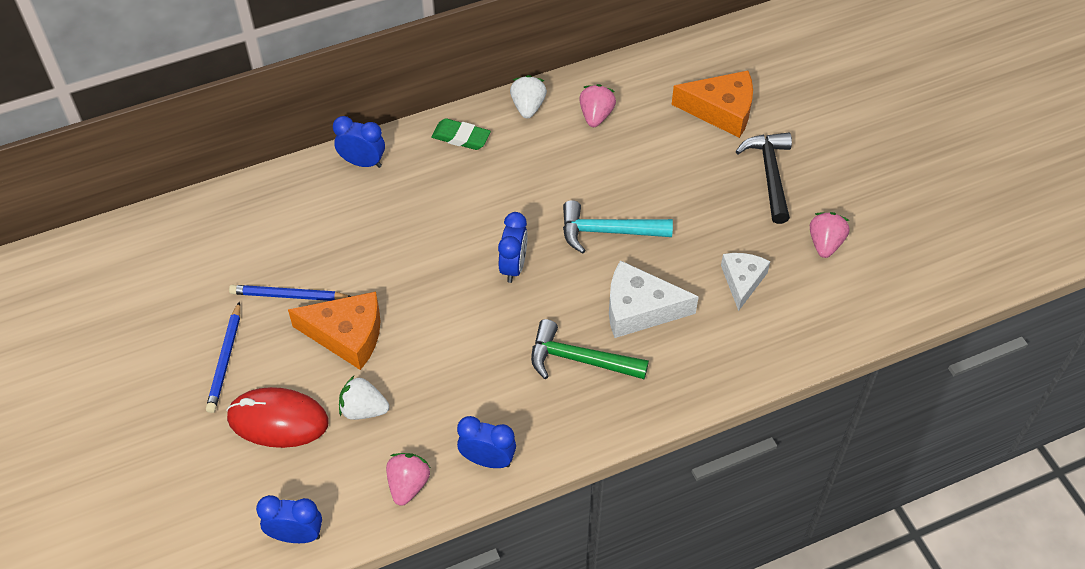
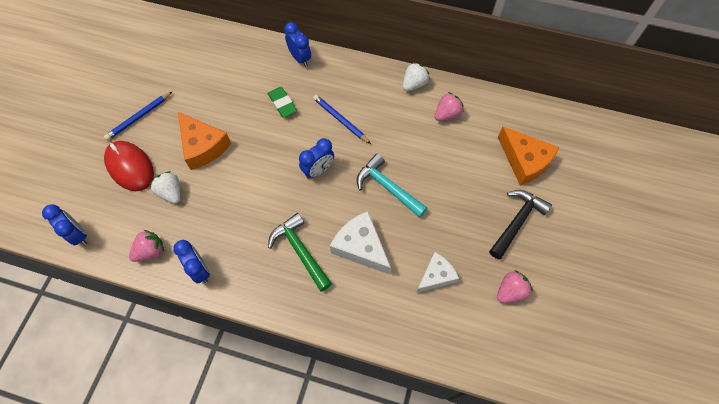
camera: 40 degrees right, 10 degrees up
blue pencil [229,285,351,301] -> blue pencil moved to [313,95,371,144]
green eraser [431,118,491,150] -> green eraser moved to [267,87,297,118]

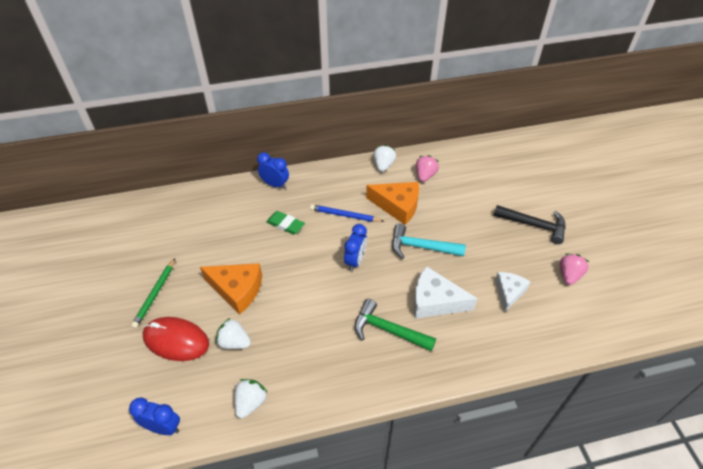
camera: 30 degrees left, 15 degrees down
blue pencil [104,92,172,141] -> green pencil [131,258,175,329]
pink strawberry [129,230,164,262] -> white strawberry [235,379,268,418]
blue clock [173,240,210,284] -> none
black hammer [489,190,552,259] -> black hammer turned 105 degrees clockwise [494,205,566,244]
orange cheese [498,127,560,186] -> orange cheese moved to [366,182,419,225]

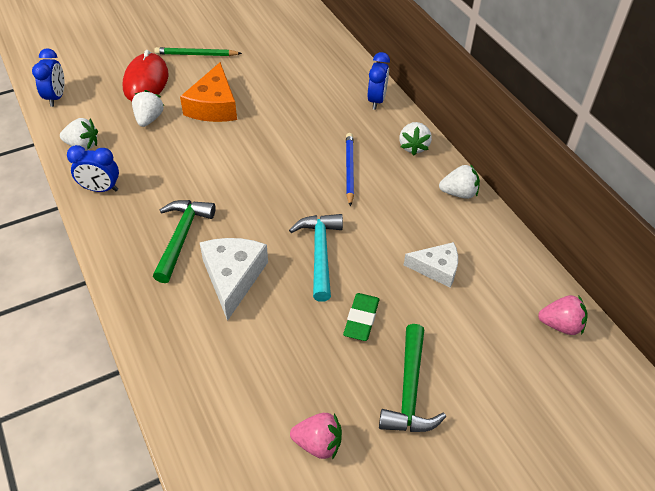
camera: 75 degrees right, 0 degrees up
green eraser [266,211,305,235] -> green eraser moved to [343,293,379,341]
blue clock [344,224,367,271] -> blue clock moved to [67,145,119,192]
orange cheese [366,182,419,225] -> none
pink strawberry [416,155,439,182] -> pink strawberry moved to [538,295,588,335]
black hammer [494,205,566,244] -> green hammer [379,324,446,432]
white cheese [495,272,530,313] -> white cheese moved to [404,242,458,288]
none -> white strawberry [399,122,432,156]

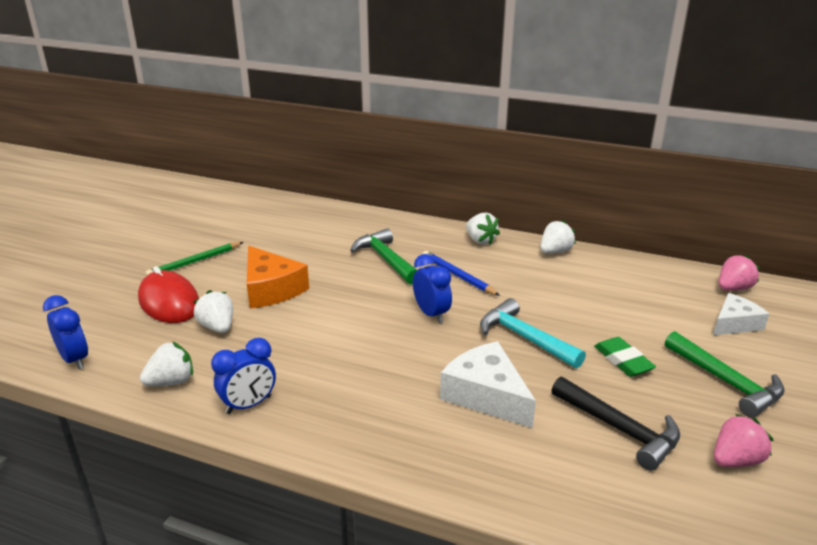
camera: 40 degrees left, 20 degrees down
green hammer [153,200,215,283] -> green hammer moved to [350,228,417,285]
blue clock [368,52,390,110] -> blue clock moved to [413,254,452,323]
white cheese [404,242,458,288] -> white cheese moved to [713,293,769,335]
none -> black hammer [551,376,680,471]

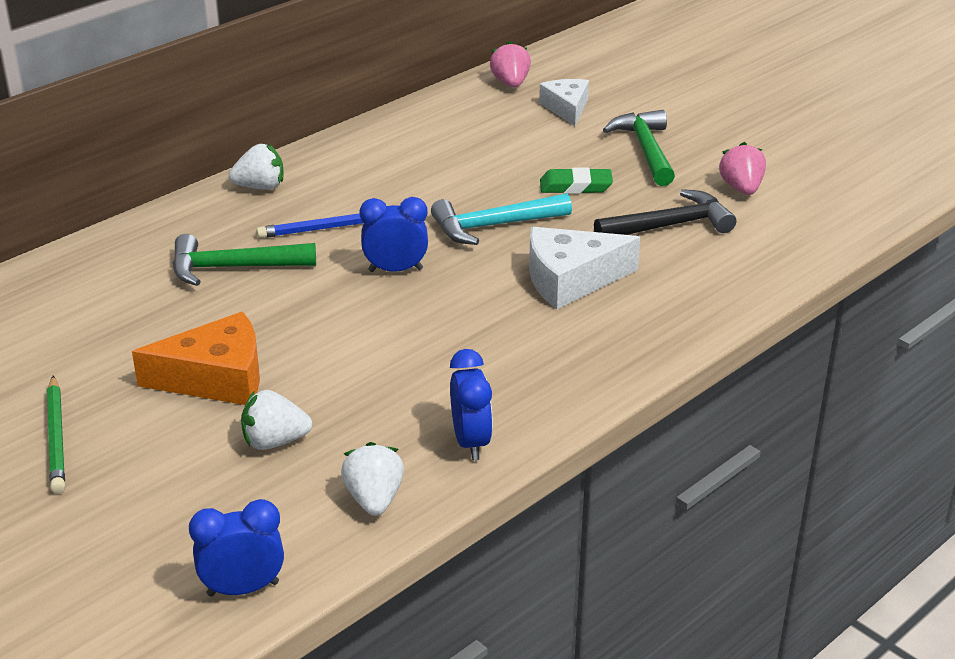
camera: 65 degrees left, 5 degrees up
red mouse [138,266,199,323] -> none
white strawberry [540,220,576,254] -> none
green hammer [665,331,785,418] -> green hammer turned 90 degrees counterclockwise [603,110,675,186]

